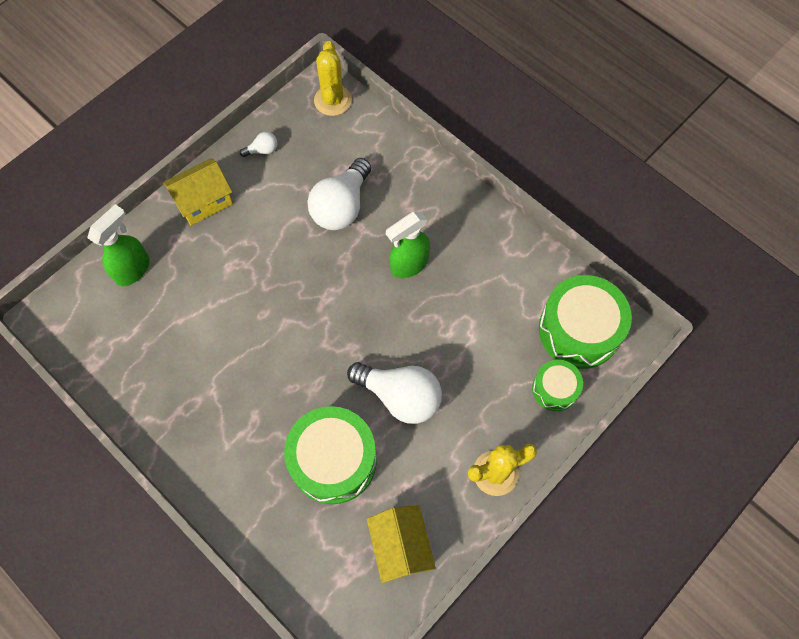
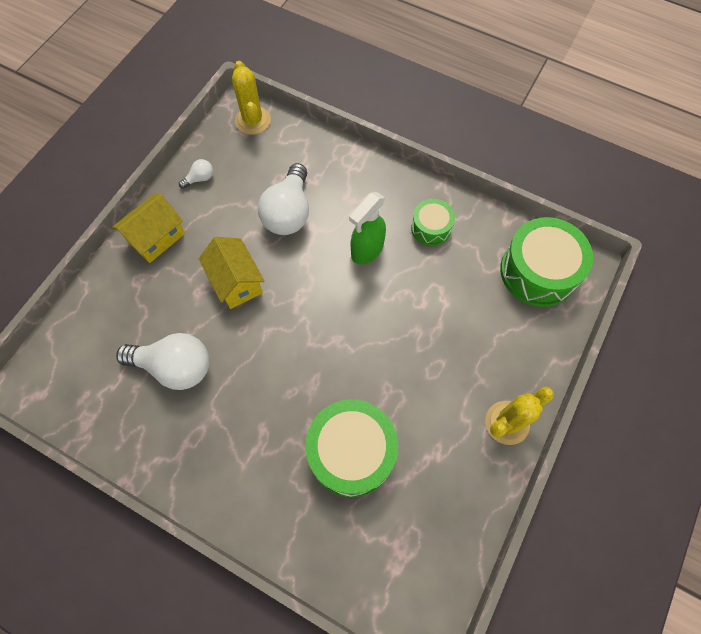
camera: 15 degrees left, 0 degrees up
green spray bottle [87,204,150,287] -> none
white light bulb [347,362,442,424] -> white light bulb moved to [116,333,209,390]
yellow house [367,505,436,583] -> yellow house moved to [199,237,265,309]
green drum [532,360,583,411] -> green drum moved to [411,199,455,246]

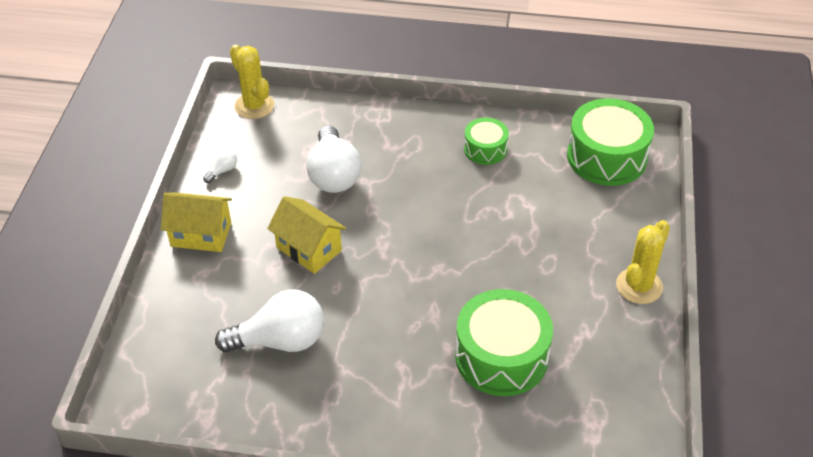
camera: 20 degrees left, 20 degrees down
yellow house [112,194,185,263] -> yellow house turned 75 degrees clockwise [161,192,232,252]
green spray bottle [349,192,386,264] -> none

